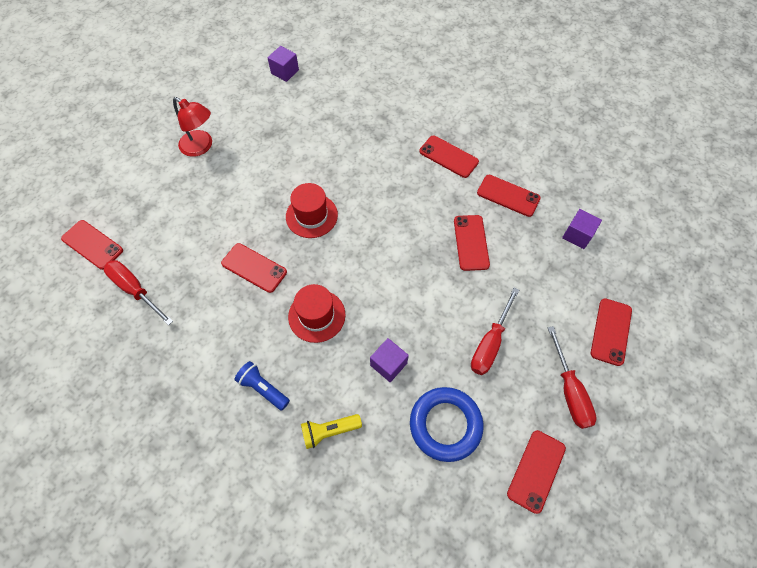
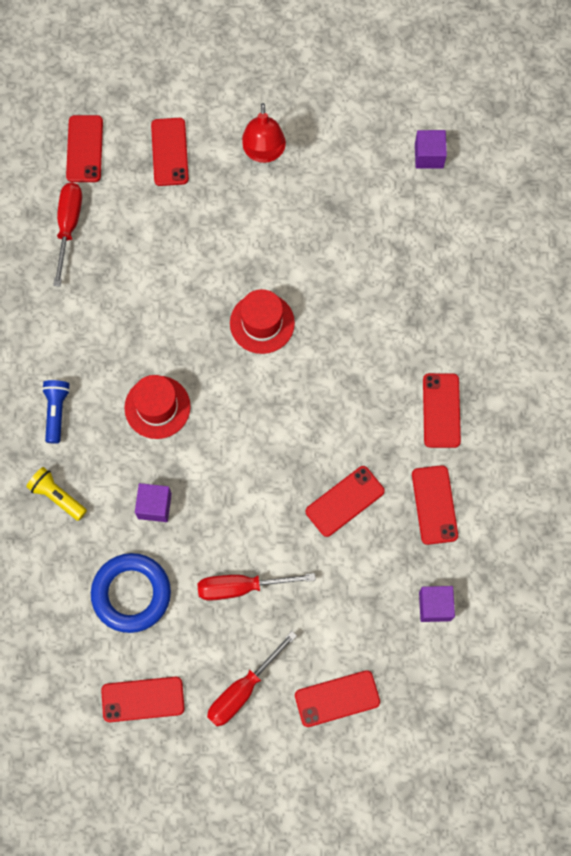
camera: 55 degrees right, 10 degrees up
red phone [221,243,287,293] -> red phone moved to [151,118,189,186]

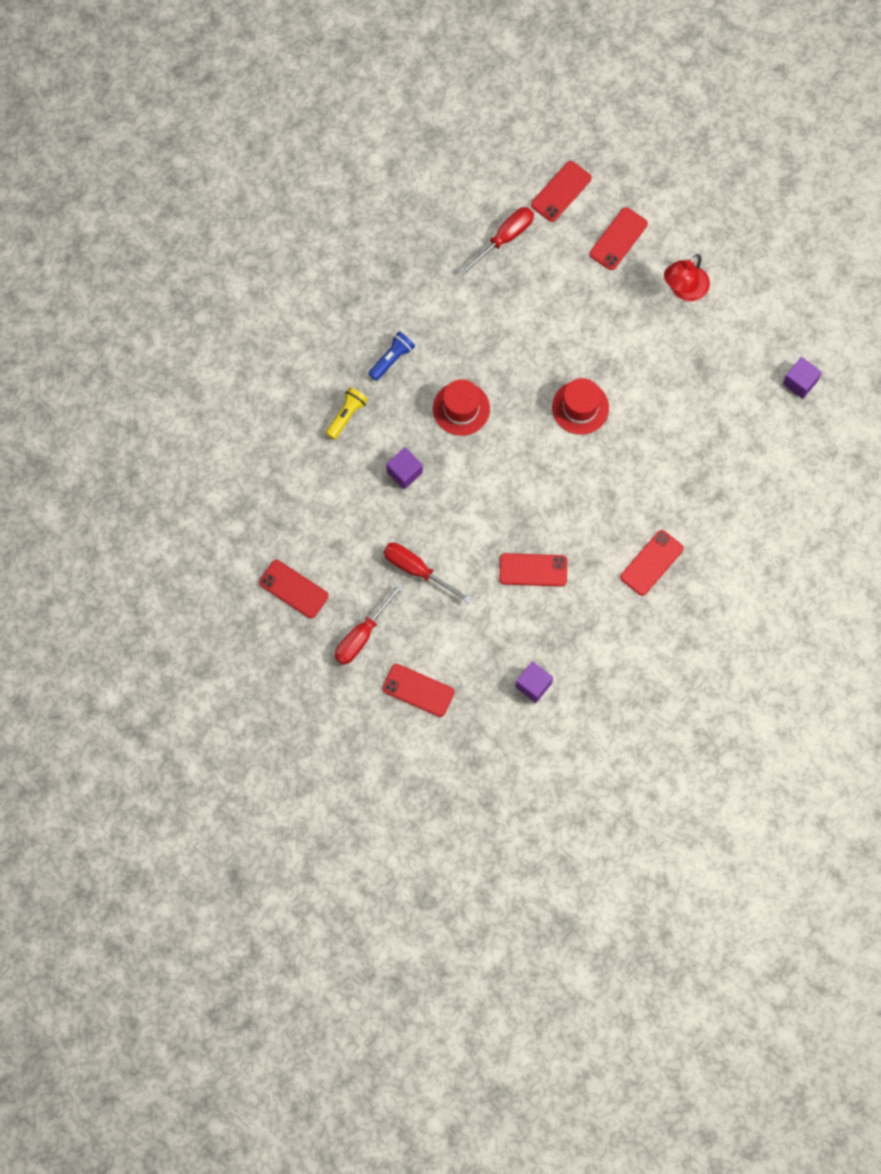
camera: 40 degrees right, 0 degrees up
yellow flashlight [26,467,87,521] -> yellow flashlight turned 45 degrees clockwise [325,387,368,440]
blue ring [91,553,171,633] -> none
red screwdriver [207,631,297,727] -> red screwdriver turned 45 degrees counterclockwise [335,583,404,665]
red phone [412,465,458,545] -> none

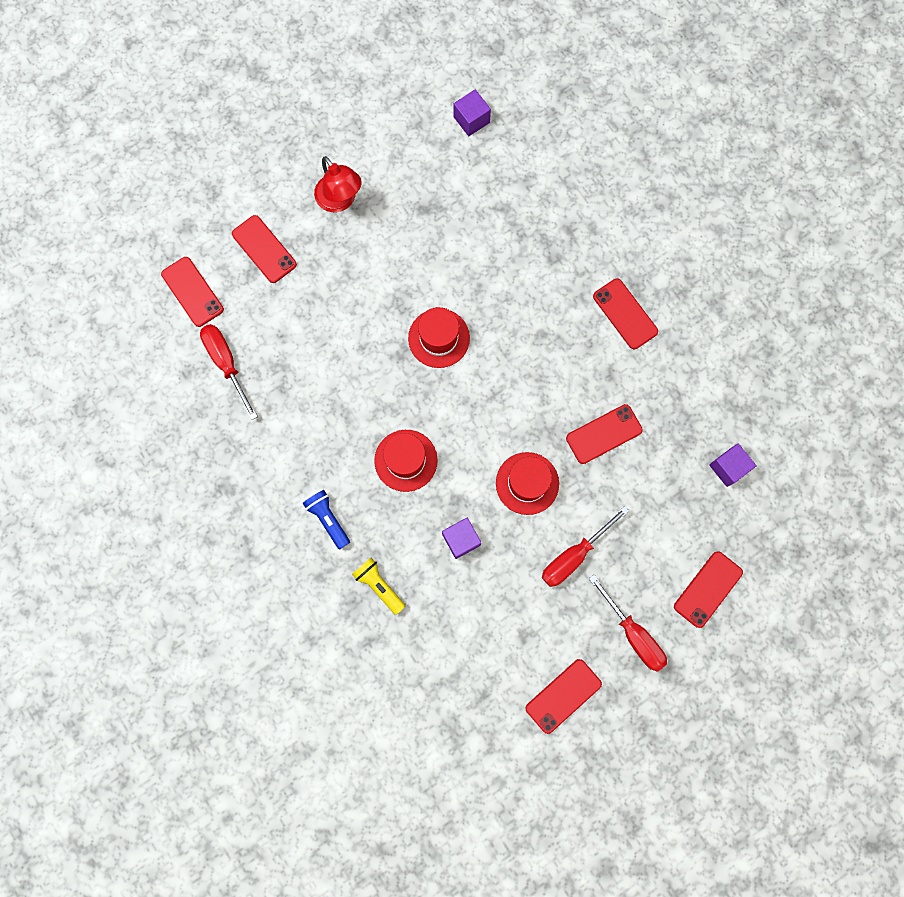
camera: 75 degrees left, 5 degrees up
red phone [499,553,567,587] -> red phone turned 45 degrees clockwise [566,404,643,464]
none -> red hat [496,452,559,515]

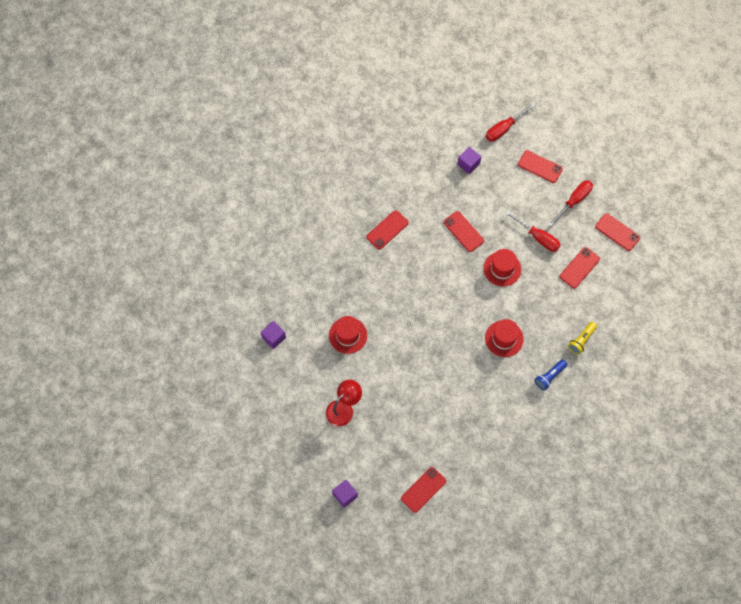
camera: 100 degrees left, 10 degrees down
red screwdriver [200,324,258,420] -> red screwdriver moved to [486,103,535,142]
red phone [232,215,297,283] -> red phone moved to [560,247,600,288]
red hat [408,307,470,368] -> red hat moved to [329,316,367,354]
purple cube [442,518,481,559] -> purple cube moved to [332,479,358,508]

